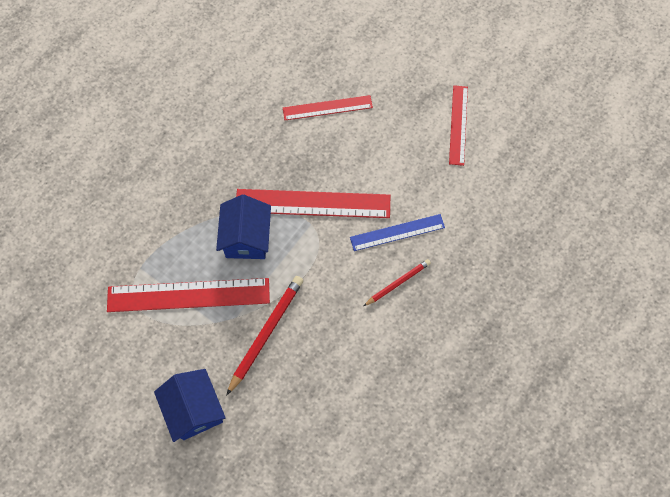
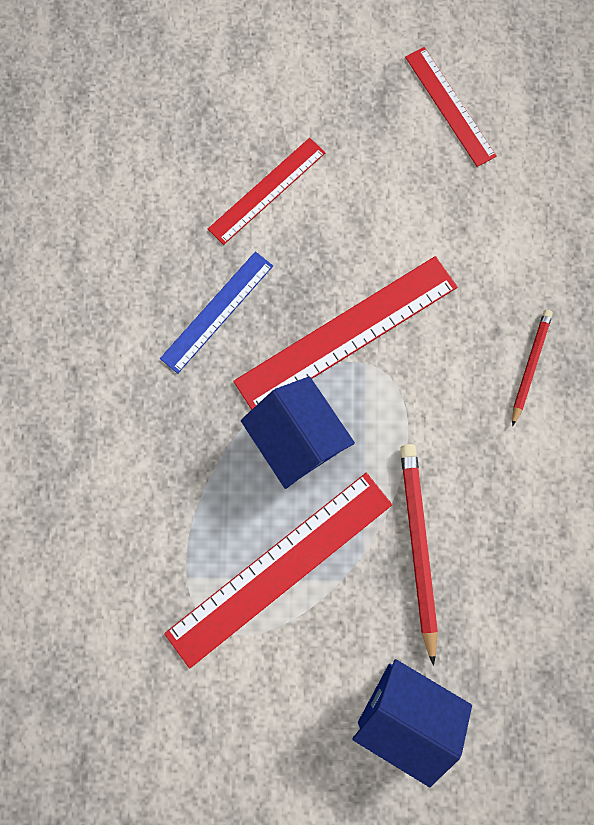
camera: 35 degrees left, 10 degrees up
blue ruler [350,214,445,251] -> blue ruler moved to [160,251,273,374]

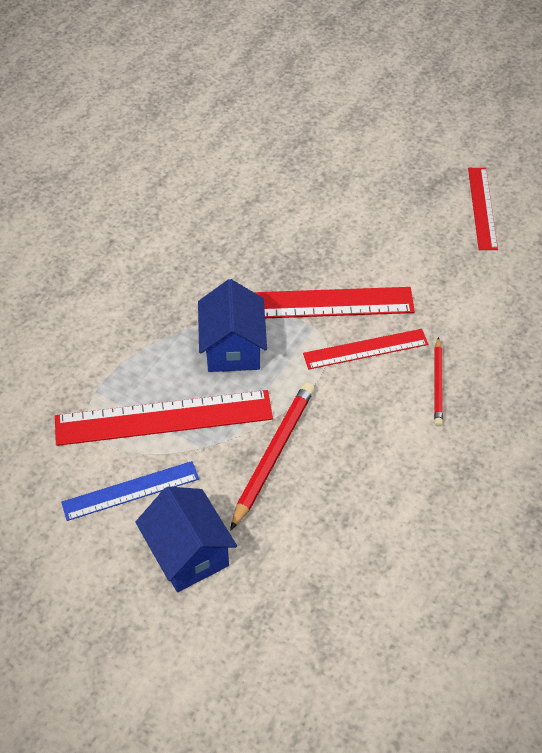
camera: 30 degrees right, 25 degrees down
blue ruler [160,251,273,374] -> blue ruler moved to [61,461,199,521]
red ruler [208,138,326,245] -> red ruler moved to [303,329,428,369]
red pencil [512,310,553,426] -> red pencil turned 135 degrees clockwise [434,337,443,426]

